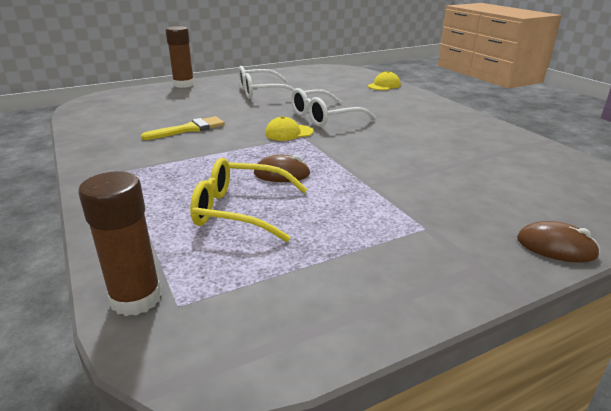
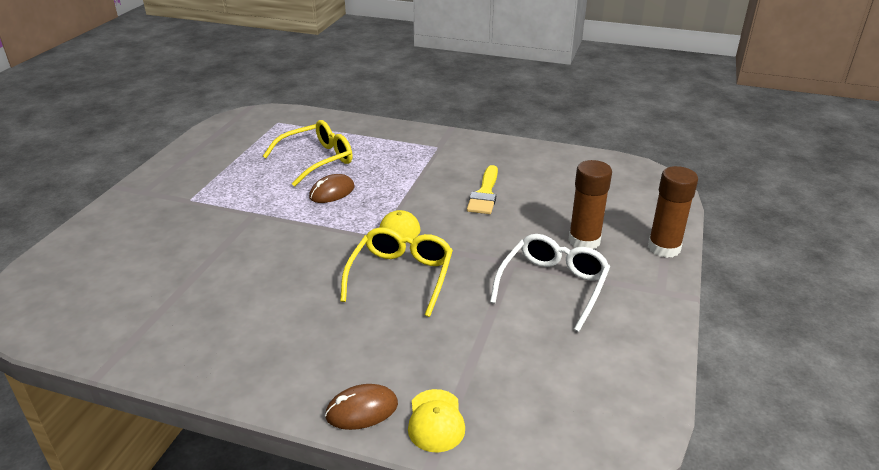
camera: 135 degrees right, 5 degrees up
brown glue stick [78,171,162,316] -> brown glue stick moved to [568,160,612,249]
white glasses [291,88,376,127] -> yellow glasses [340,228,453,317]
brown mouse [517,221,600,263] -> brown mouse moved to [325,384,398,430]

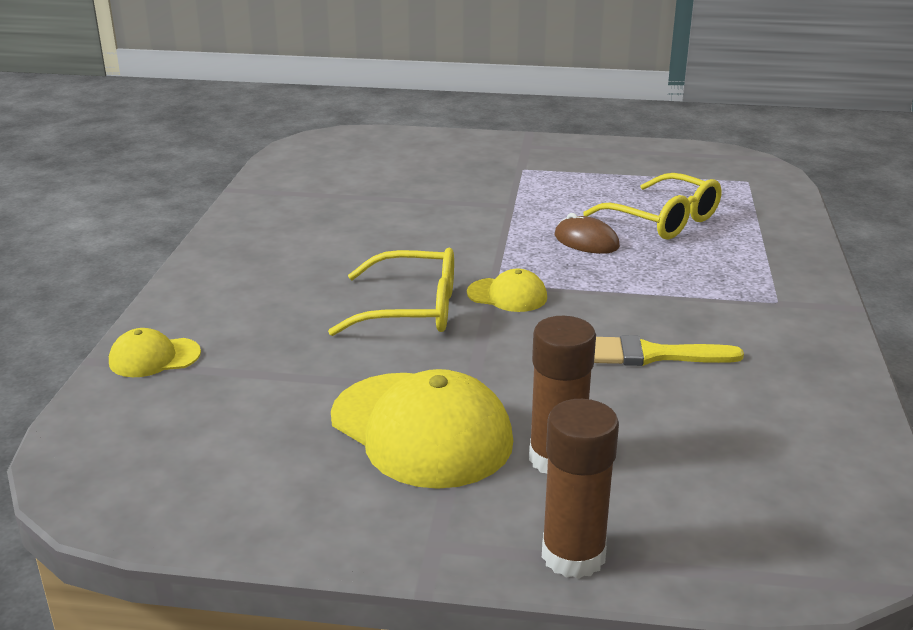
camera: 80 degrees right, 5 degrees down
brown mouse [325,384,398,430] -> none
white glasses [490,234,610,332] -> yellow cap [331,369,513,489]

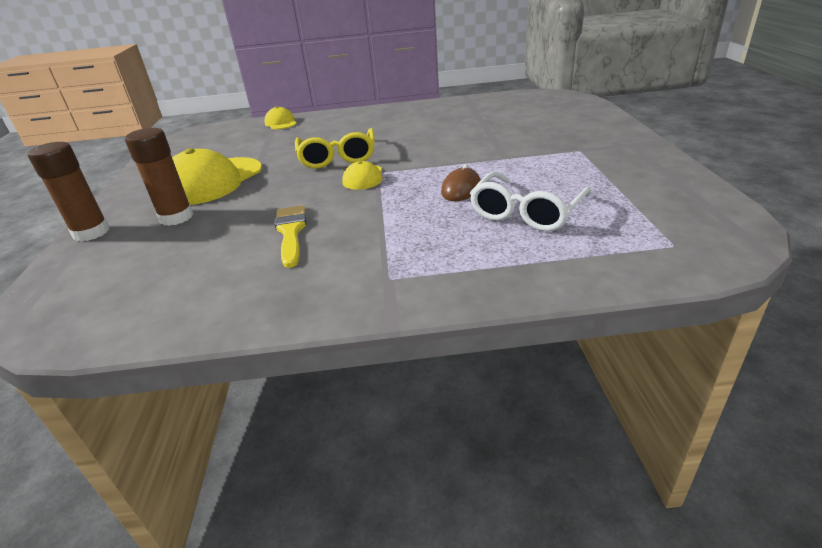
camera: 80 degrees right, 5 degrees up
yellow glasses [583,173,722,239] -> white glasses [470,172,591,231]

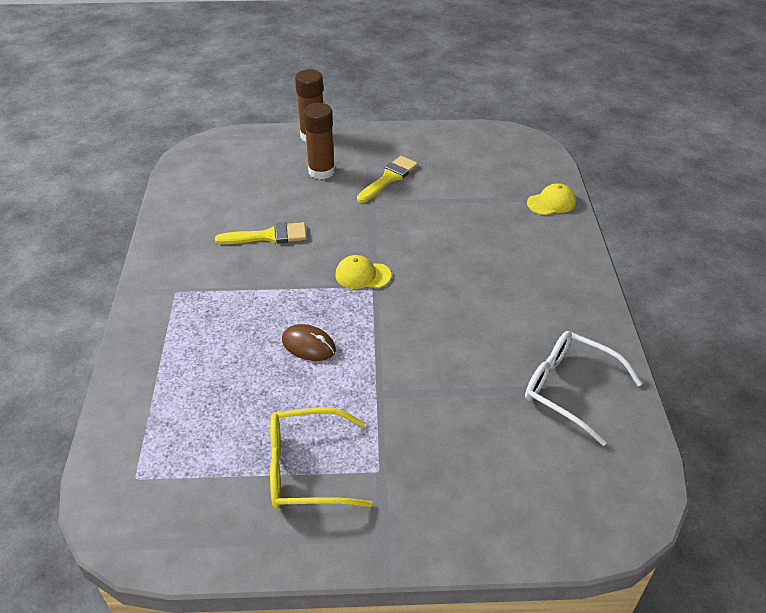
camera: 90 degrees right, 10 degrees up
yellow cap [172,148,262,205] -> yellow brush [357,156,418,203]
yellow glasses [295,128,375,168] -> yellow glasses moved to [270,407,373,509]
white glasses [470,172,591,231] -> white glasses moved to [525,331,642,446]

